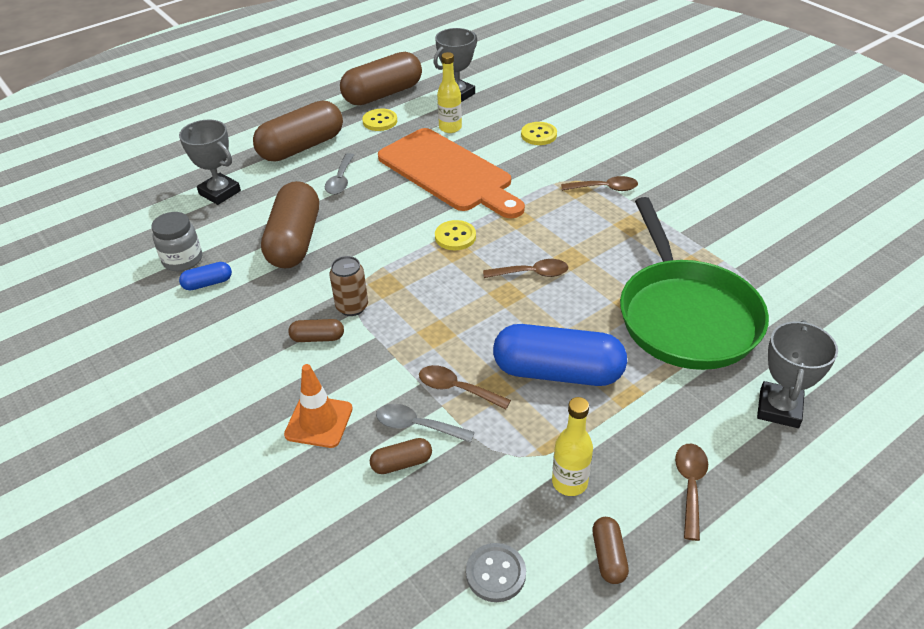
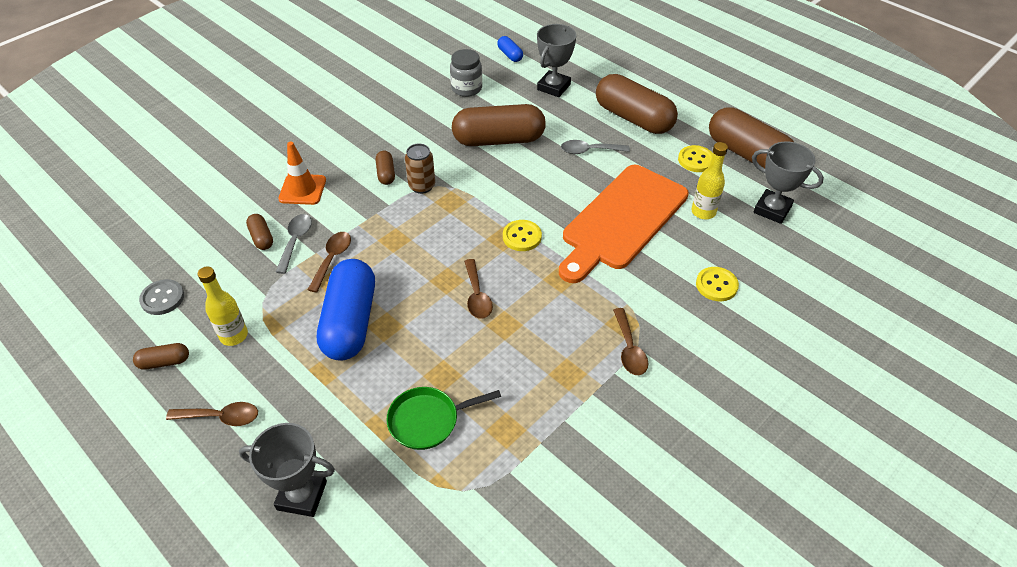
camera: 80 degrees right, 5 degrees up
blue capsule [179,262,232,290] -> blue capsule moved to [497,36,523,62]
green pan [620,197,769,370] -> green pan [386,387,501,450], size x0.48

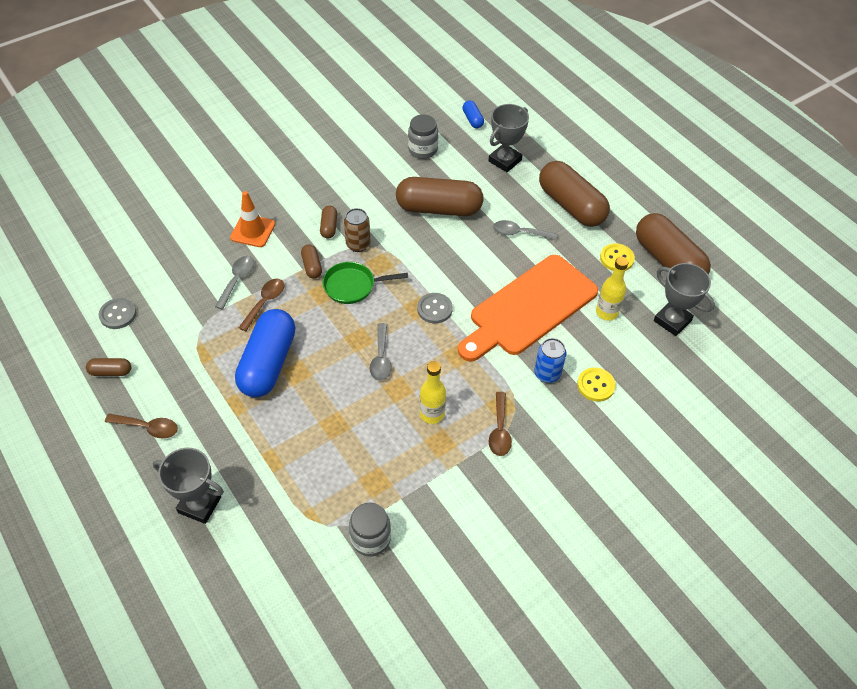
camera: 10 degrees right, 5 degrees up
yellow bottle [198,266,248,346] -> yellow bottle moved to [420,361,446,424]
brown capsule [246,214,273,250] -> brown capsule moved to [301,245,322,279]
green pan [386,387,501,450] -> green pan moved to [322,262,408,304]
brown spoon [464,259,493,319] -> grey spoon [370,323,392,381]
yellow button [503,220,542,251] -> grey button [417,293,453,323]
none -> grey jar [349,503,391,557]
none -> blue can [534,338,566,383]

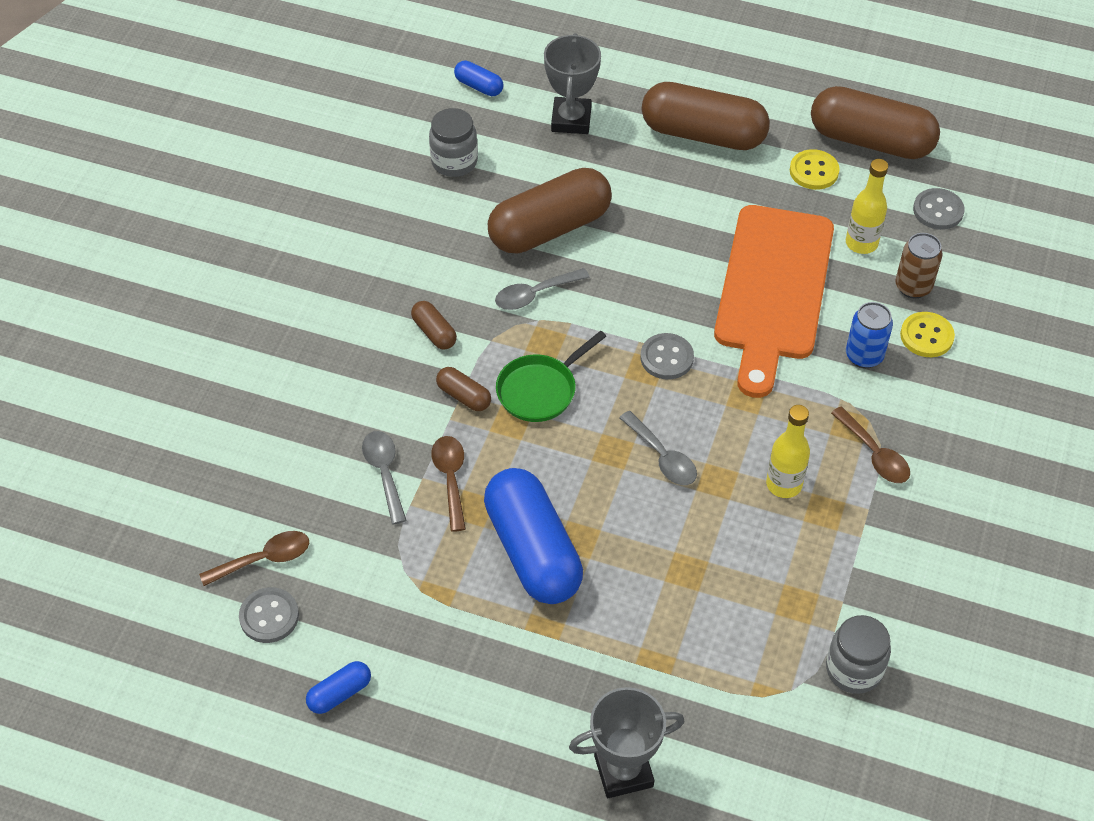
camera: 35 degrees left, 0 degrees up
brown capsule [86,358,131,376] -> blue capsule [306,661,371,714]
brown spoon [105,414,178,438] -> brown spoon moved to [199,531,309,586]
orange traffic cone [230,191,275,247] -> none
brown can [344,208,370,252] -> brown can moved to [895,233,943,299]
grey spoon [493,220,558,240] -> grey spoon moved to [495,268,590,310]
grey trophy [654,263,715,336] -> grey button [913,188,965,230]

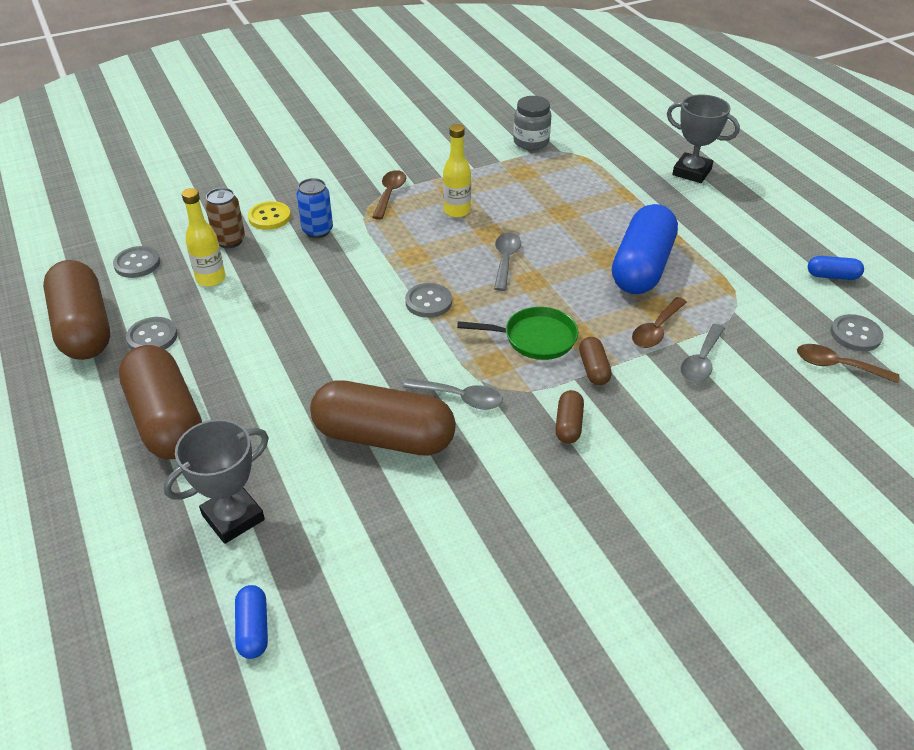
camera: 135 degrees left, 10 degrees down
grey jar [429,108,478,177] -> none
orange cutting board [714,205,834,398] -> none
yellow button [790,149,840,190] -> grey button [126,317,178,350]

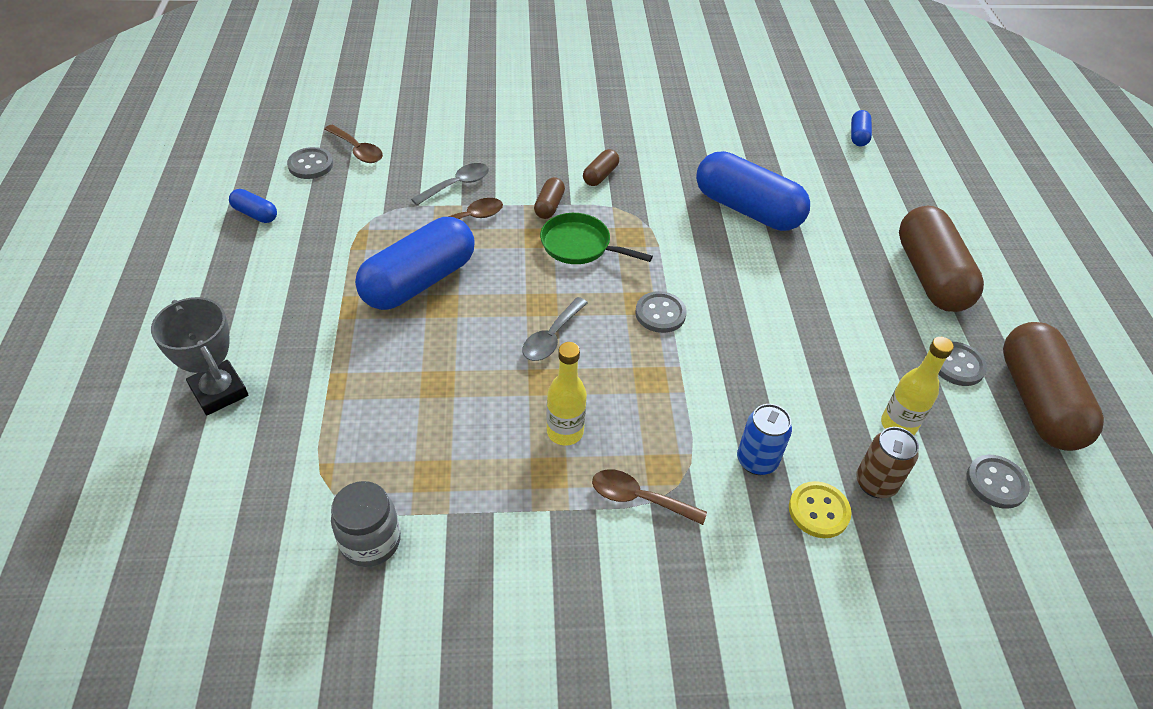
camera: 160 degrees left, 5 degrees up
grey trophy [164,419,269,544] -> none
brown capsule [310,380,456,456] -> blue capsule [696,151,810,231]
brown spoon [372,170,406,220] -> brown spoon turned 75 degrees clockwise [592,469,707,525]
grey spoon [403,378,503,410] -> none

